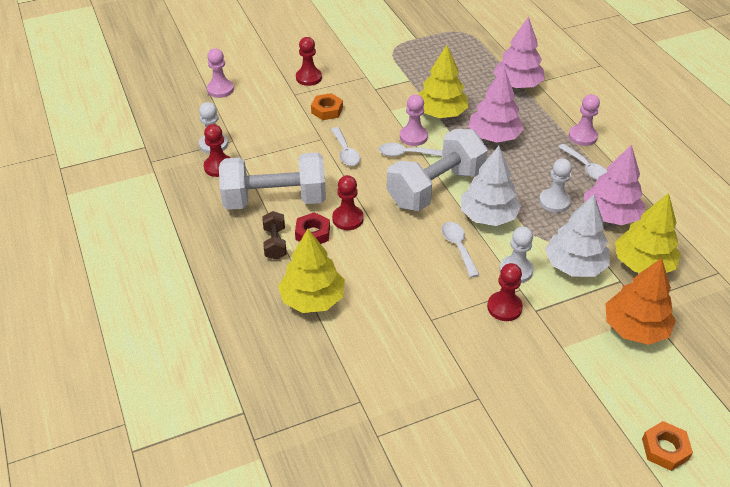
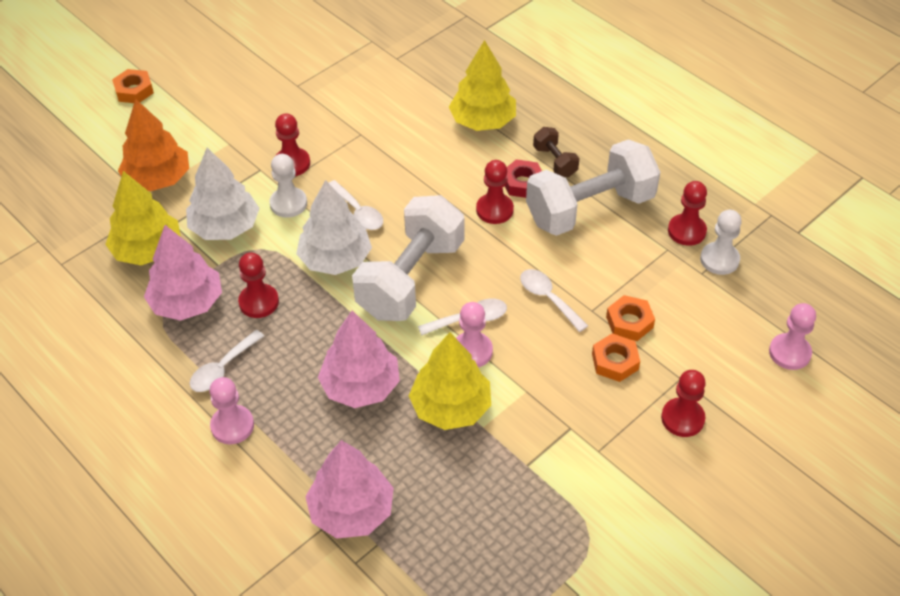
camera: 160 degrees right, 5 degrees up
white pawn [539,158,572,213] -> red pawn [238,253,279,318]
white spoon [558,144,607,180] -> white spoon turned 90 degrees counterclockwise [190,330,264,392]
none -> orange nut [606,295,655,341]

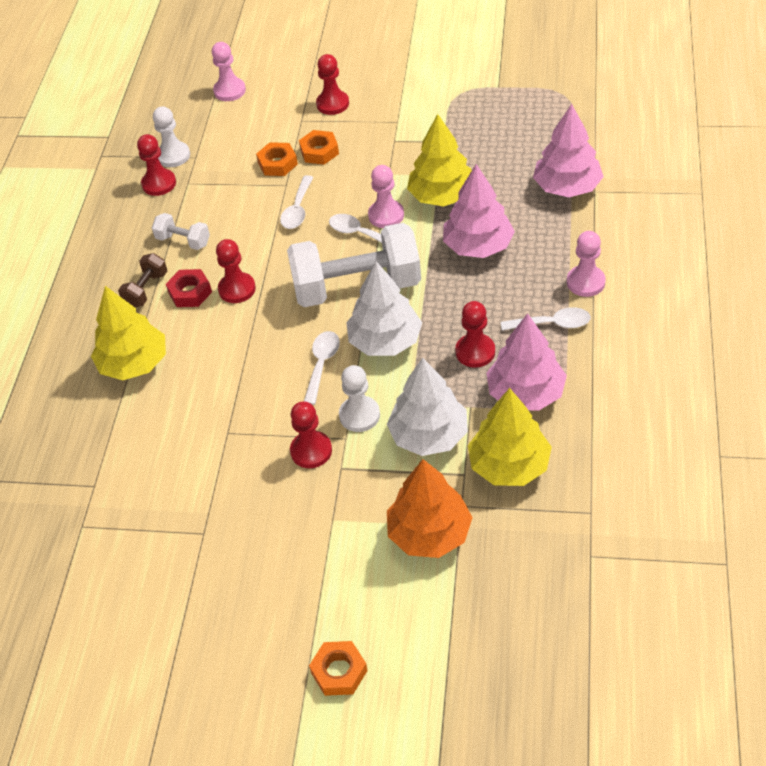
camera: 125 degrees left, 0 degrees up
white dumbbell [526,139,660,236] -> white dumbbell [152,213,210,250], size x0.45

